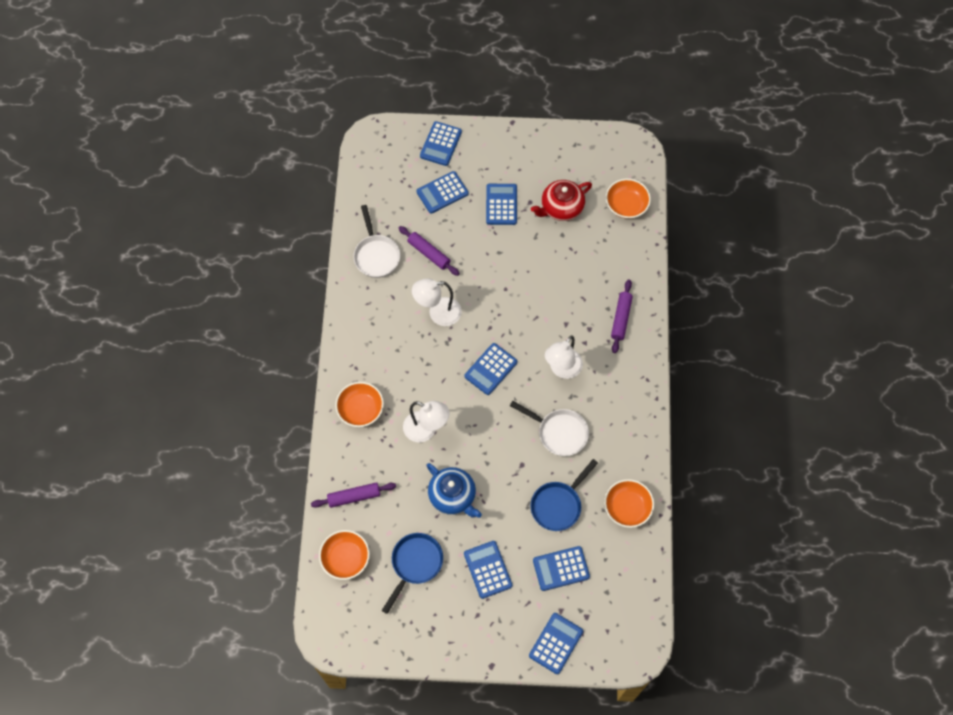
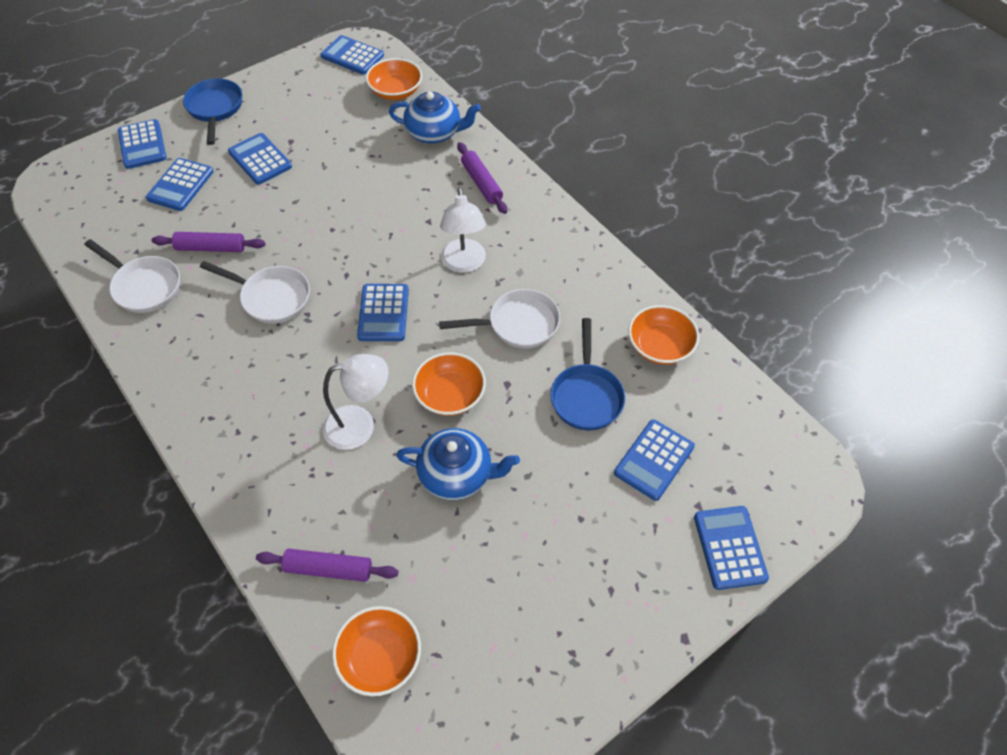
camera: 40 degrees left, 10 degrees down
purple rolling pin [311,483,396,508] -> purple rolling pin turned 60 degrees clockwise [256,549,398,582]
orange bowl [335,382,384,427] -> orange bowl moved to [412,352,486,416]
blue pan [382,533,443,614] -> blue pan moved to [183,78,242,145]
white lamp [412,278,462,326] -> white pan [200,261,310,324]
blue calculator [464,541,512,599] -> blue calculator moved to [321,35,384,75]
red teapot [531,180,592,221] -> none
none -> blue teapot [389,92,481,144]

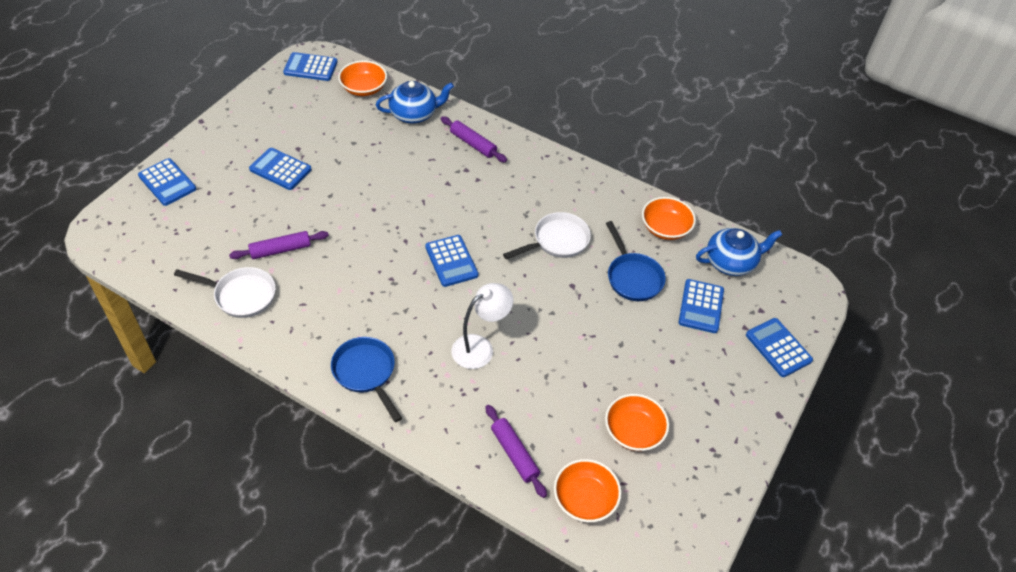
camera: 25 degrees left, 5 degrees down
blue calculator [146,158,214,211] -> none
blue pan [183,78,242,145] -> blue pan moved to [331,337,402,422]
white pan [200,261,310,324] -> none
purple rolling pin [256,549,398,582] -> purple rolling pin turned 75 degrees clockwise [486,405,547,498]
blue teapot [396,428,520,500] -> blue teapot moved to [696,228,782,276]
orange bowl [412,352,486,416] -> orange bowl moved to [605,394,669,451]
white lamp [440,187,486,273] -> none

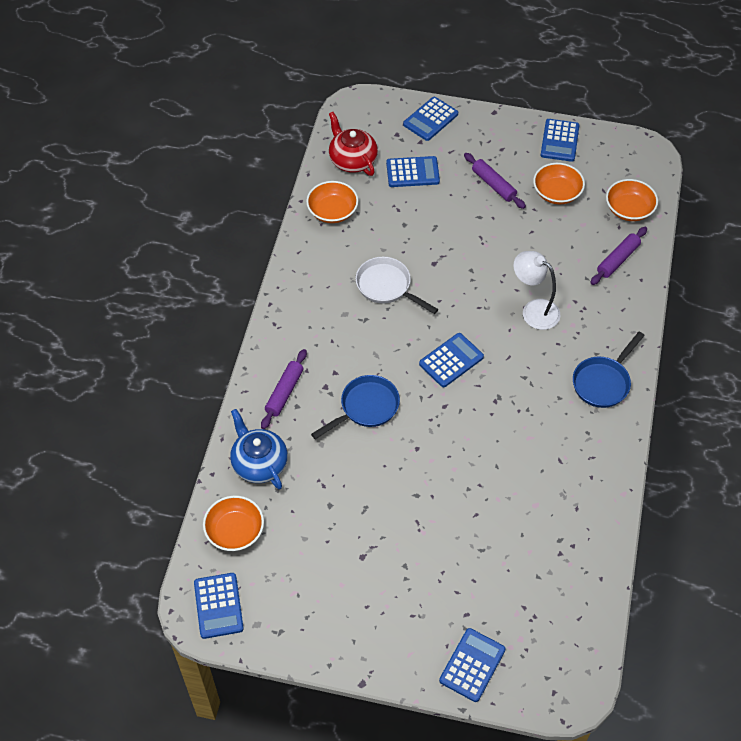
camera: 105 degrees left, 5 degrees up
white pan [174,267,276,318] -> none
purple rolling pin [229,231,329,259] -> purple rolling pin moved to [464,153,526,209]
blue calculator [249,148,312,190] -> blue calculator moved to [541,119,579,162]
blue pan [606,221,666,301] -> blue pan moved to [311,375,400,439]
blue teapot [696,228,782,276] -> red teapot [329,112,378,176]

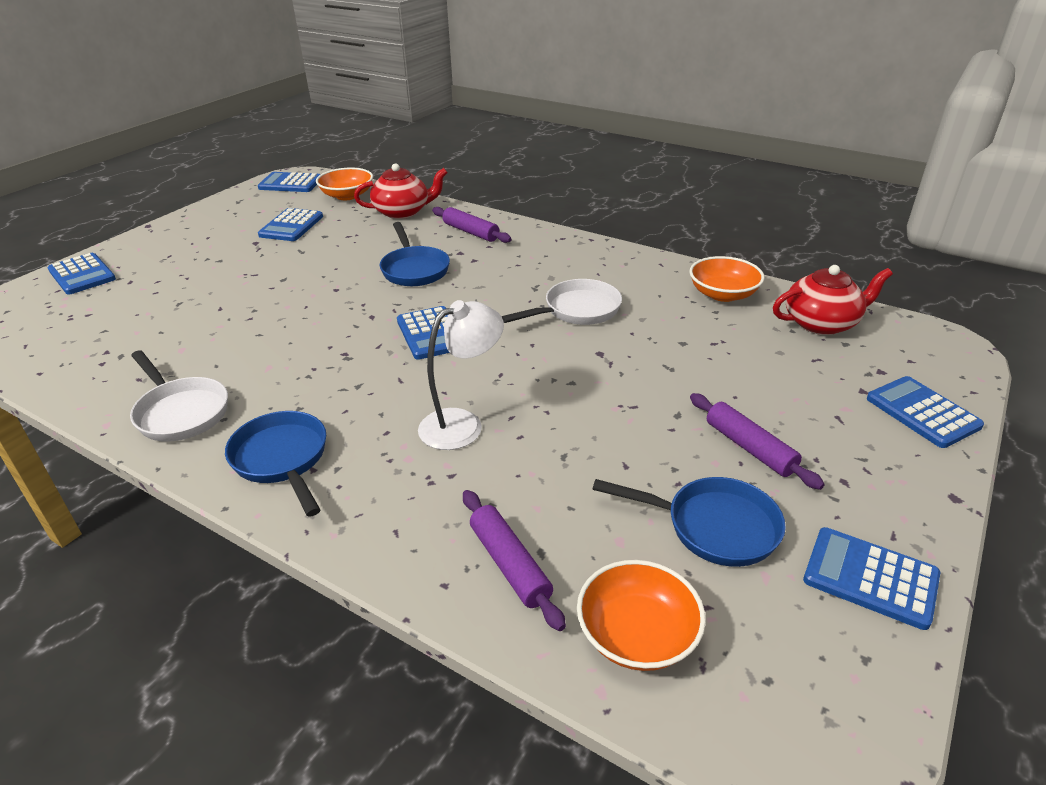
camera: 110 degrees right, 20 degrees down
blue teapot [230,409,288,489] -> red teapot [354,163,448,219]
blue calculator [386,156,440,187] -> blue calculator moved to [258,208,323,241]
purple rolling pin [464,153,526,209] -> purple rolling pin turned 75 degrees clockwise [690,393,825,490]
orange bowl [533,163,585,204] -> blue pan [592,477,786,567]
none -> white pan [130,350,228,442]

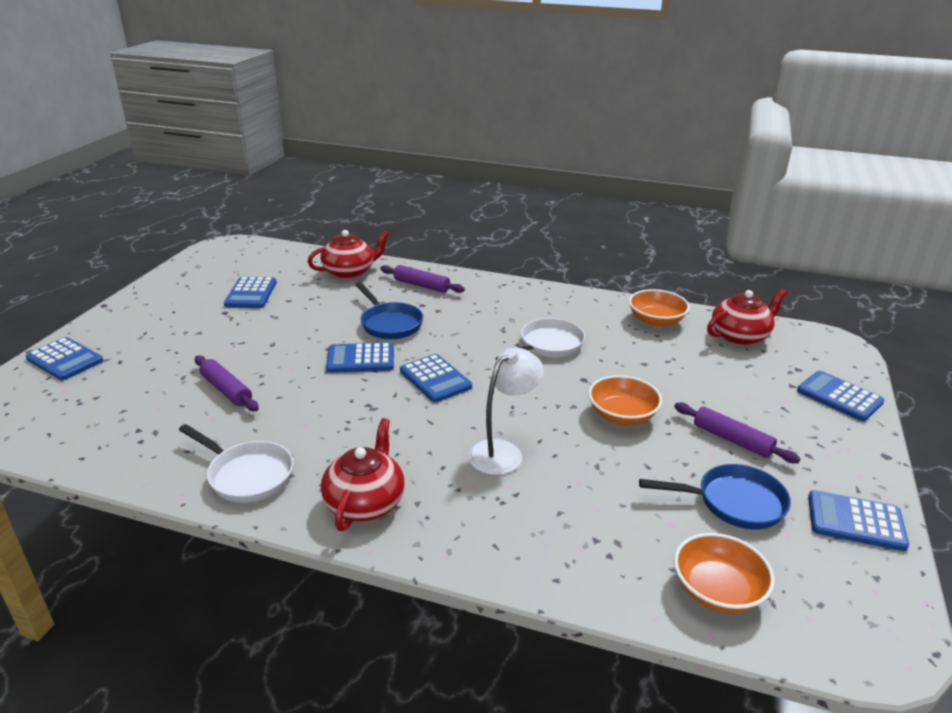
camera: 15 degrees left, 5 degrees down
blue pan [225,411,326,517] -> red teapot [321,418,405,531]
blue calculator [258,172,321,192] -> blue calculator moved to [326,342,394,373]
orange bowl [316,167,373,200] -> orange bowl moved to [588,375,662,425]
purple rolling pin [463,490,566,631] -> purple rolling pin moved to [195,355,259,411]

